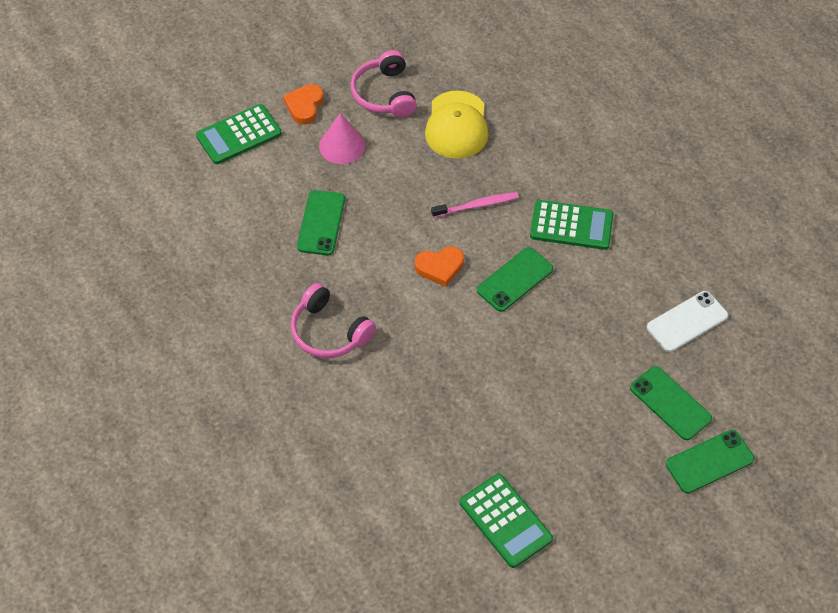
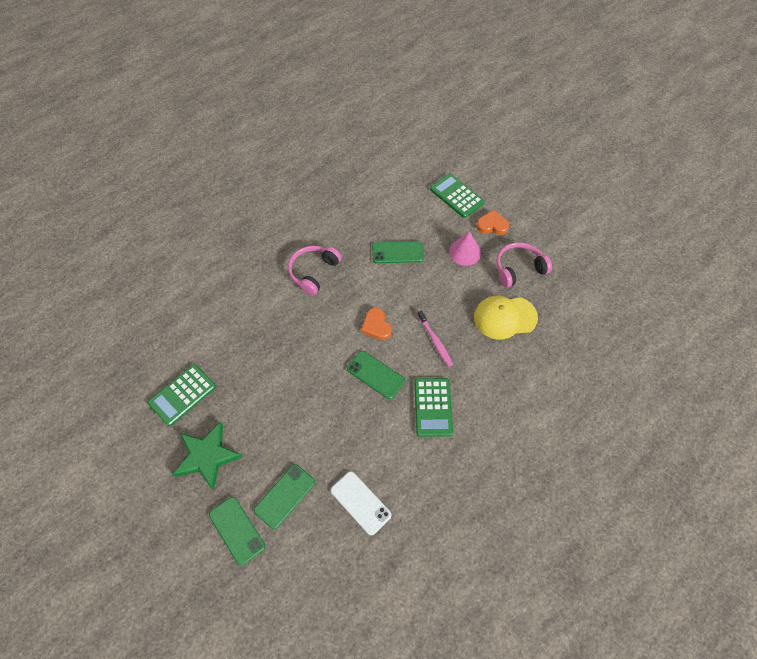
camera: 80 degrees right, 5 degrees up
none -> green star [173,422,242,491]

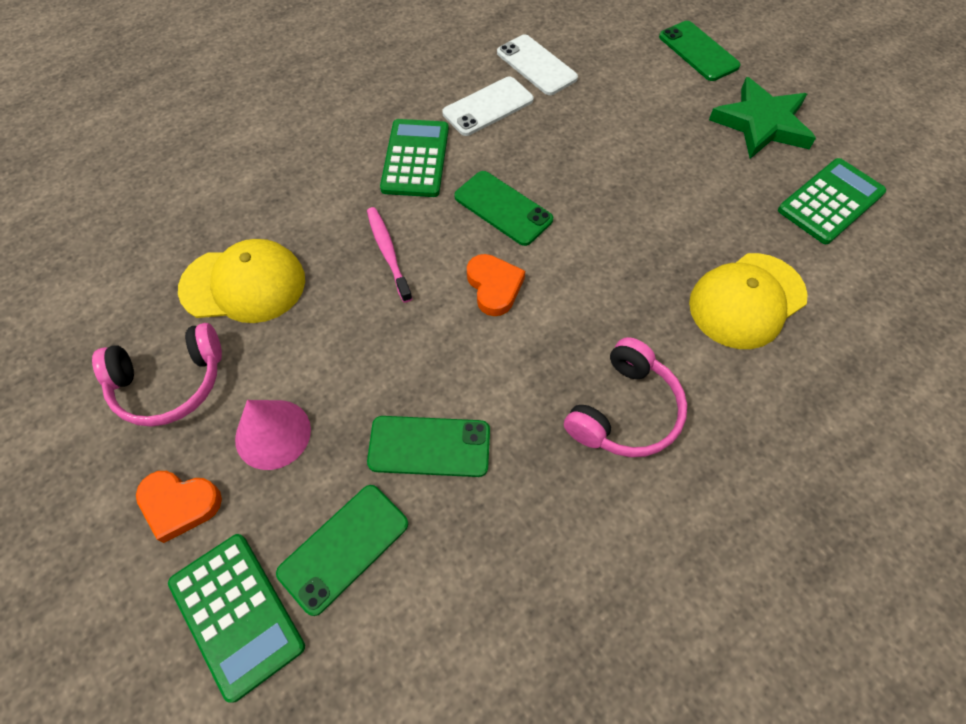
camera: 175 degrees left, 0 degrees up
green phone [254,464,315,529] -> green phone moved to [276,485,408,616]
none -> white phone [442,77,534,136]
none -> yellow cap [689,253,808,349]

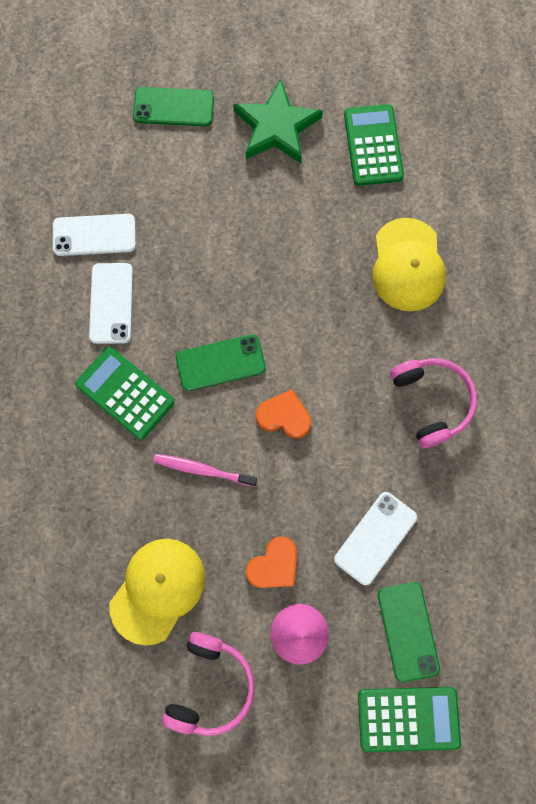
camera: 55 degrees left, 15 degrees up
orange heart [136,471,222,543] -> orange heart moved to [246,536,297,588]
green phone [367,416,490,477] -> white phone [334,492,417,585]

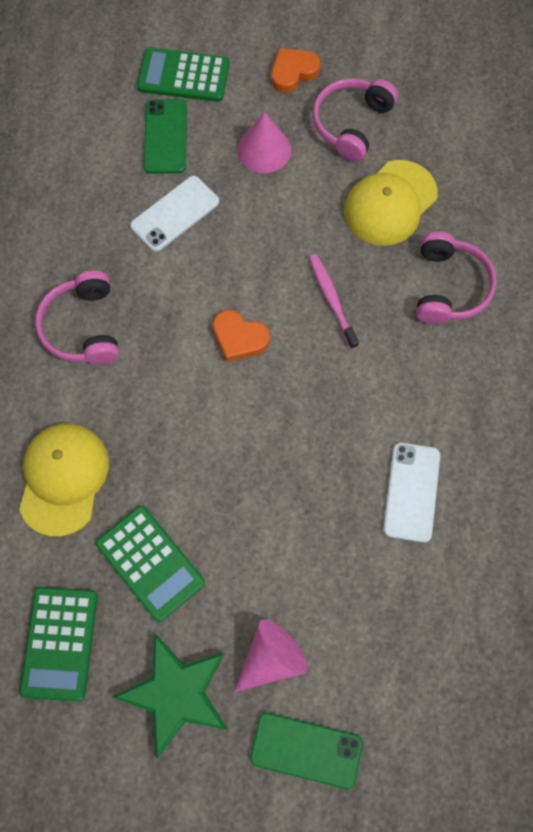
camera: 170 degrees left, 5 degrees down
white phone [53,214,136,256] -> none
green calculator [75,347,175,440] -> green calculator moved to [96,506,205,622]
pink toothbrush [154,454,257,487] -> pink toothbrush turned 135 degrees counterclockwise [309,254,359,349]
green phone [176,335,266,391] -> none
orange heart [246,536,297,588] -> orange heart moved to [271,48,320,93]
none -> pink cone [234,619,308,692]
none -> pink headphones [417,231,497,324]

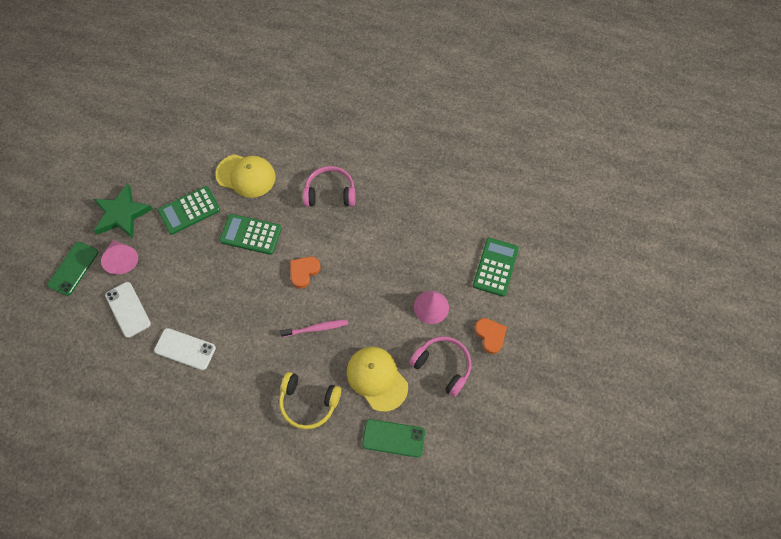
camera: 100 degrees right, 5 degrees down
green calculator [19,587,98,702] -> green calculator moved to [219,214,282,255]
white phone [130,176,219,252] -> white phone moved to [105,282,151,338]
green phone [144,99,187,174] -> green phone moved to [362,419,425,458]
pink headphones [417,231,497,324] -> yellow headphones [279,372,341,429]

